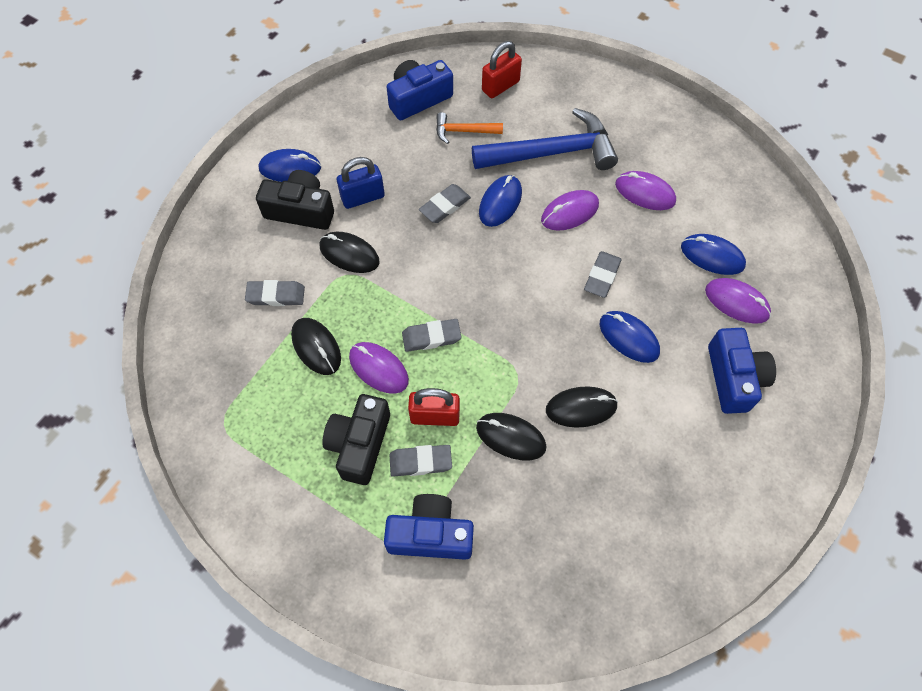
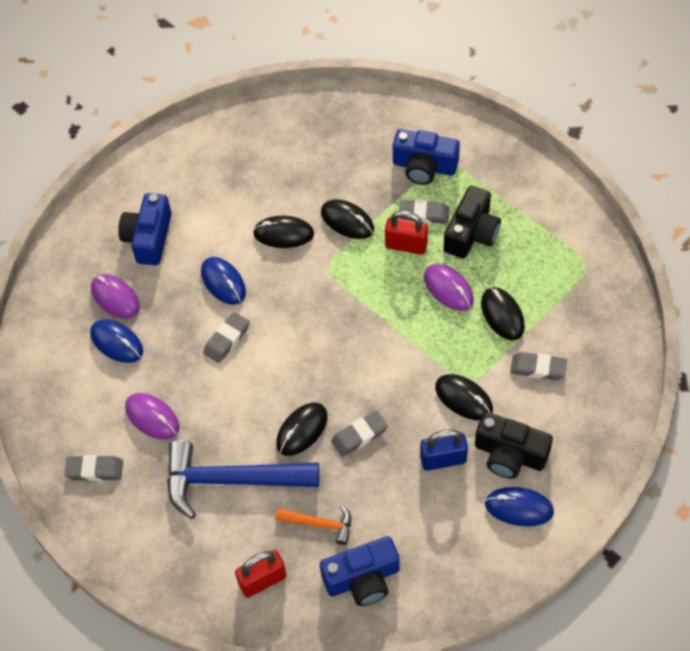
camera: 165 degrees left, 5 degrees down
grey eraser [402,319,461,352] -> grey eraser moved to [64,455,123,481]
blue mouse [479,175,522,227] -> black mouse [276,403,328,456]
purple mouse [541,190,599,231] -> none

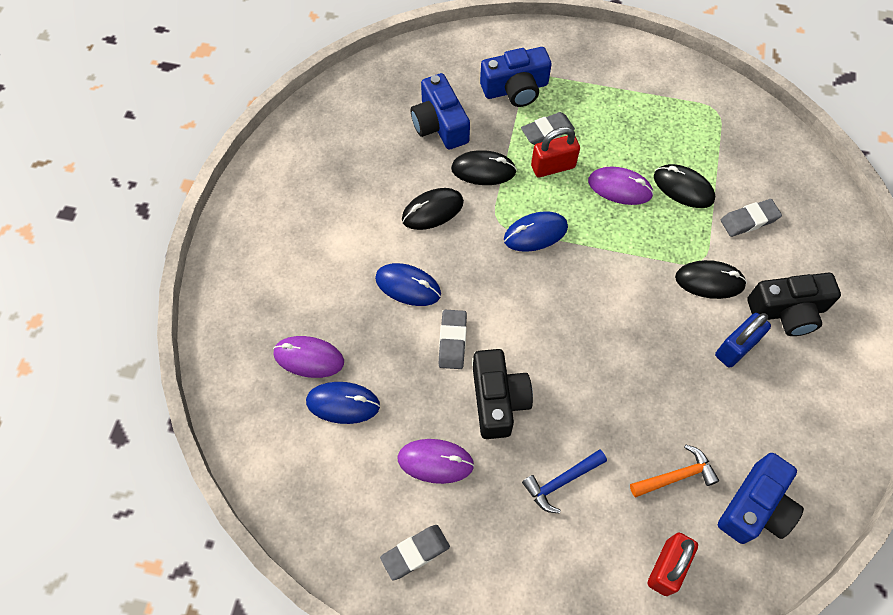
camera: 35 degrees left, 5 degrees up
blue camera [118,193,172,265] -> blue camera moved to [411,73,470,149]
blue hammer [167,440,319,519] -> blue hammer [522,450,607,514], size x0.49
black mouse [276,403,328,456] -> none
grey eraser [331,411,388,457] -> none
black camera [444,186,501,259] -> black camera moved to [473,349,533,439]
blue mouse [485,487,554,526] -> blue mouse moved to [504,211,568,252]

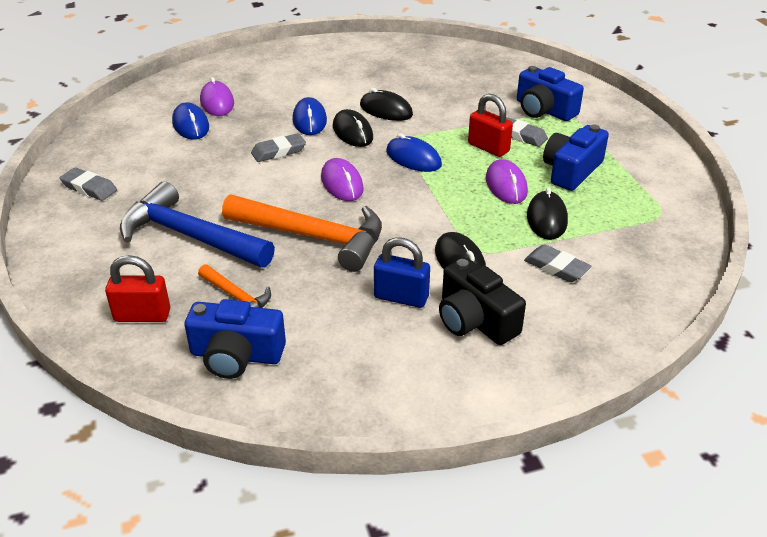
camera: 60 degrees right, 25 degrees down
purple mouse [397,439,474,484] -> purple mouse moved to [321,158,364,201]
blue camera [411,73,470,149] -> blue camera moved to [543,125,609,191]
black mouse [451,150,517,185] -> black mouse moved to [333,109,373,147]
black camera [473,349,533,439] -> none
blue hammer [522,450,607,514] -> blue hammer [120,181,275,268], size x2.04
none -> orange hammer [222,194,382,272]

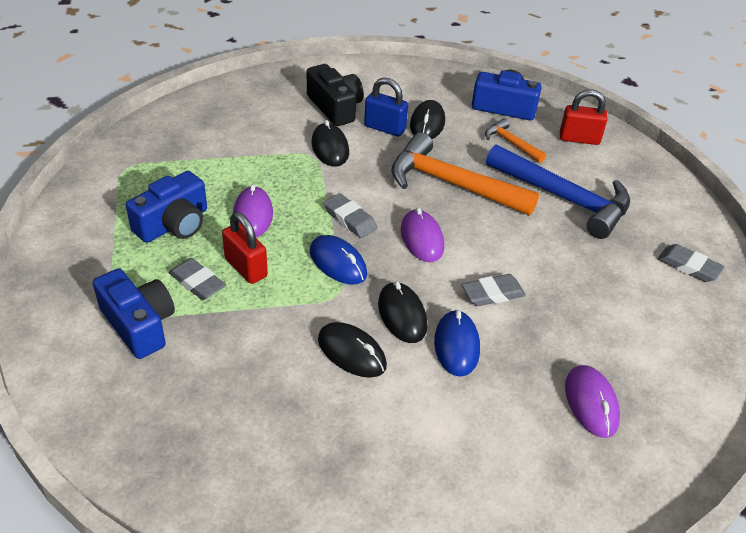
camera: 175 degrees left, 5 degrees up
blue mouse [172,102,209,140] -> none
grey eraser [524,244,591,282] -> grey eraser moved to [324,193,377,238]
black mouse [527,187,568,240] -> black mouse moved to [410,100,445,139]

